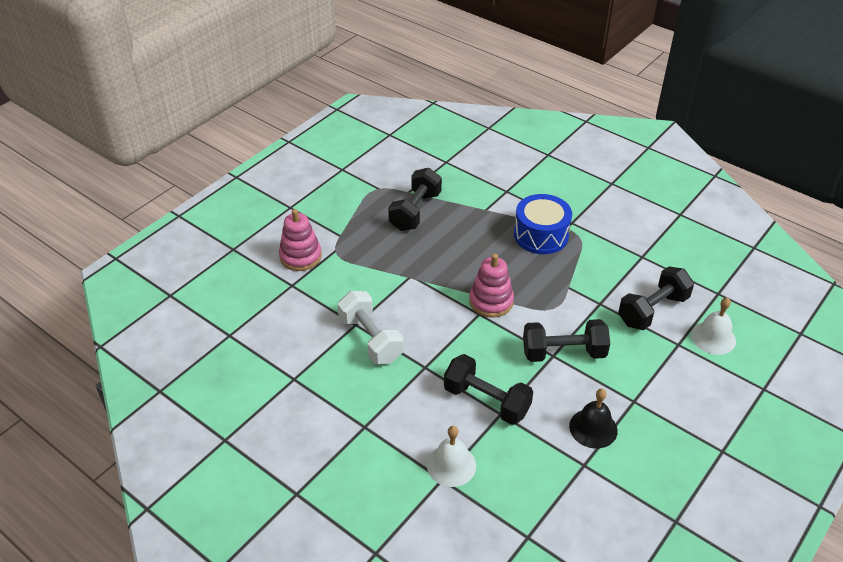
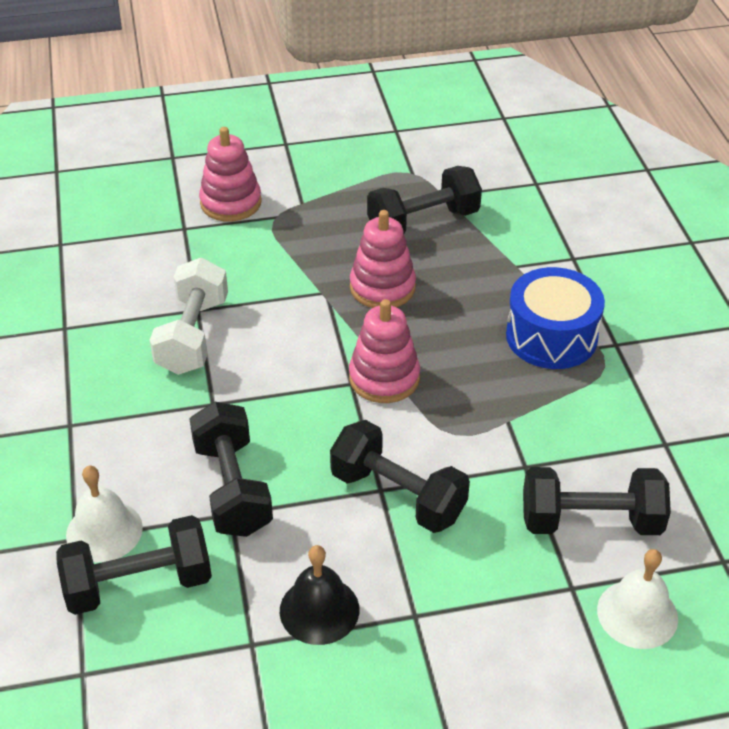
camera: 40 degrees right, 0 degrees up
none -> black dumbbell [56,515,212,615]
none -> pink stacking toy [350,210,416,308]

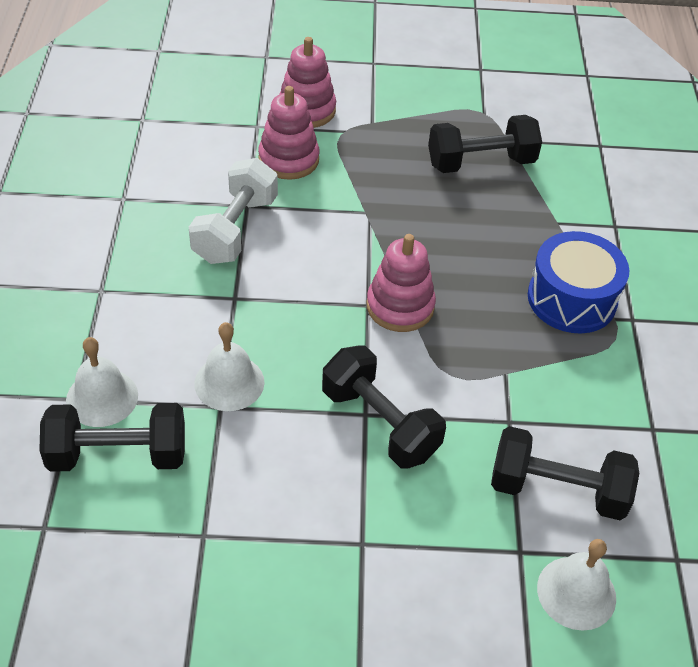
camera: 10 degrees right, 5 degrees up
black dumbbell [190,402,273,537] -> white bell [194,322,264,411]
black bell [280,545,359,645] -> none
pink stacking toy [350,210,416,308] -> pink stacking toy moved to [258,86,319,180]

